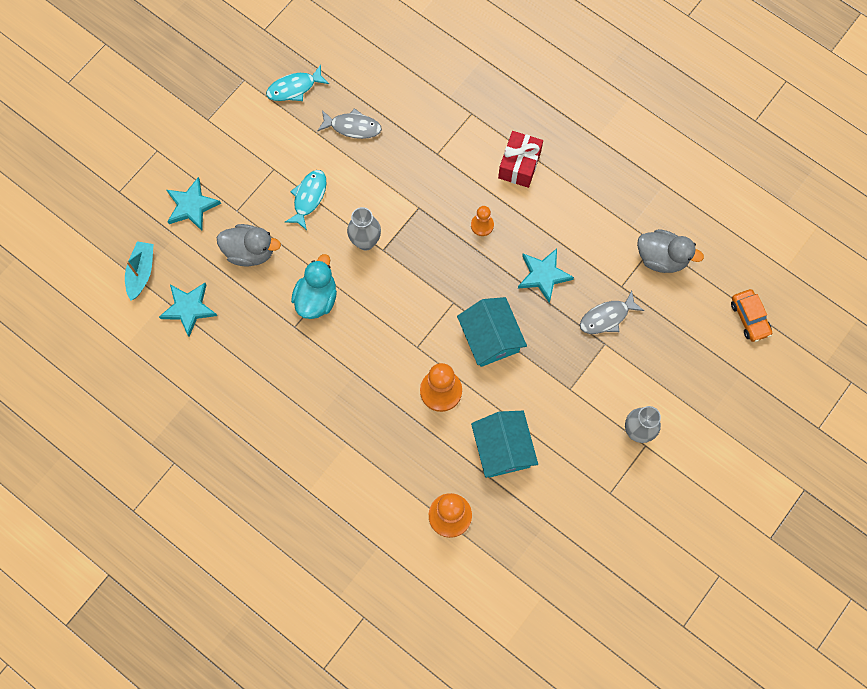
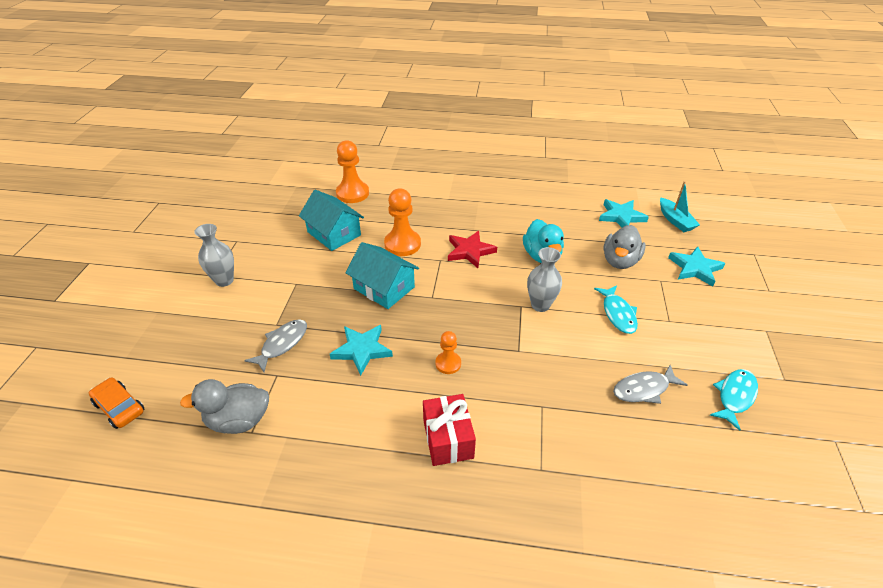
camera: 150 degrees right, 30 degrees down
grey duck [217,224,281,267] -> grey duck turned 45 degrees counterclockwise [604,225,646,269]
none -> red star [448,231,497,268]

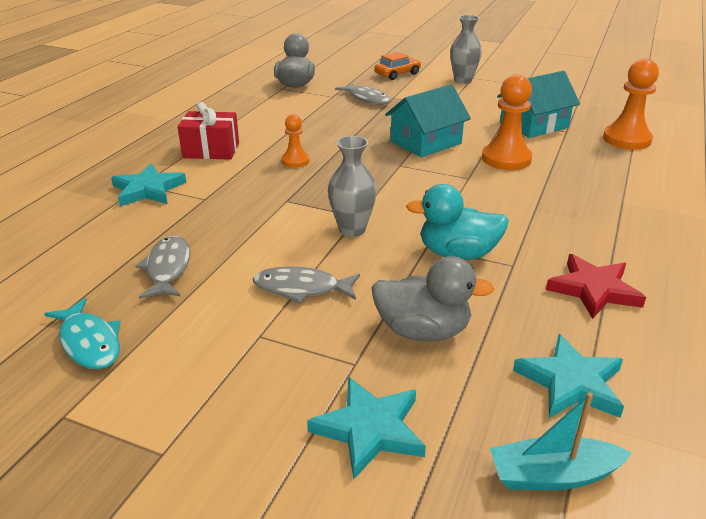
camera: 105 degrees right, 10 degrees down
orange car [89,377,144,429] -> orange car moved to [374,52,421,80]
turquoise star [330,325,393,376] -> turquoise star moved to [111,164,186,206]
red star [448,231,497,268] -> red star moved to [546,254,646,319]
turquoise fish [594,285,638,334] -> grey fish [253,266,360,304]
grey duck [604,225,646,269] -> grey duck turned 150 degrees clockwise [371,256,494,341]

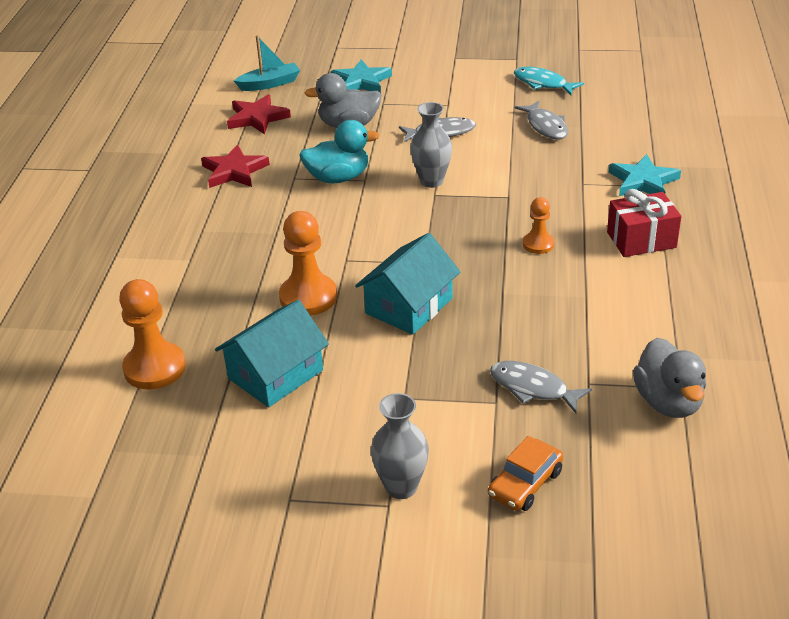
camera: 165 degrees right, 5 degrees up
turquoise star [513,334,624,418] -> red star [227,94,291,134]

